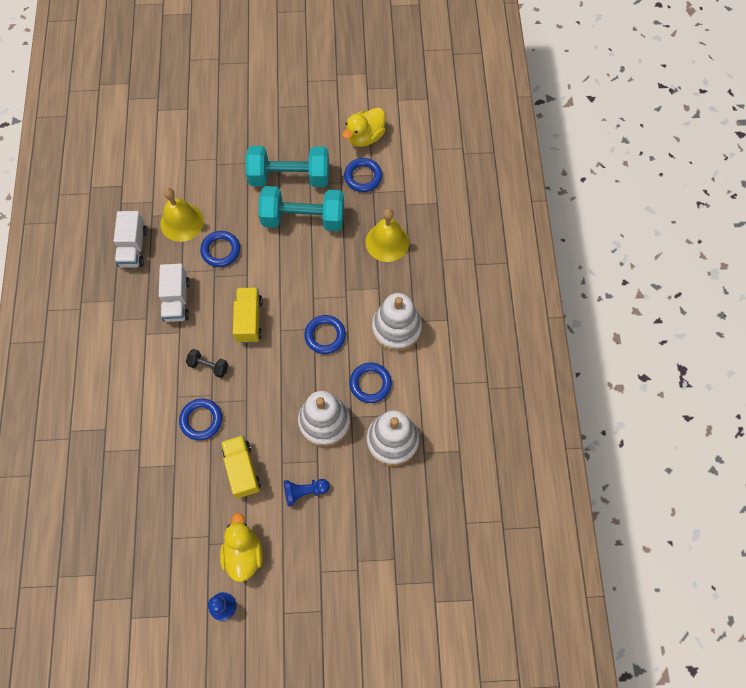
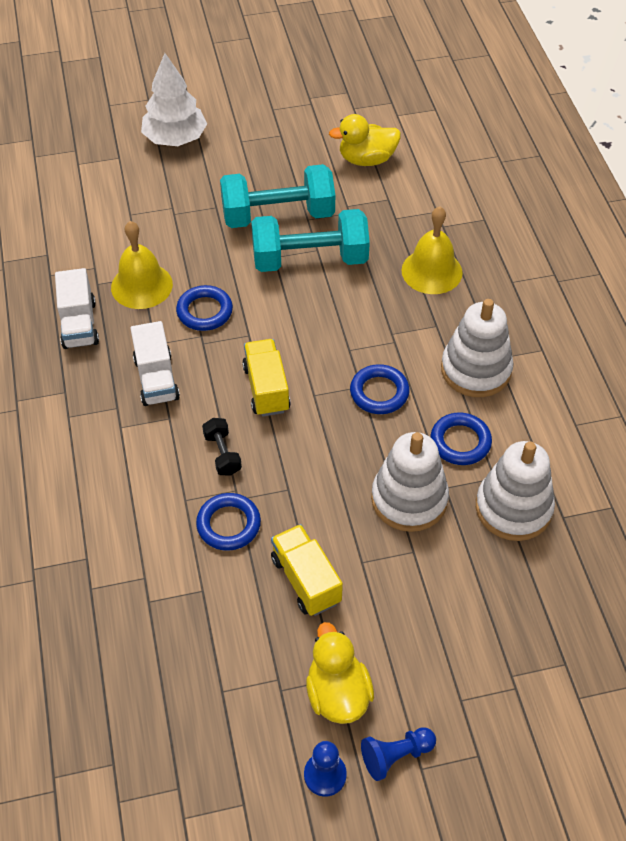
camera: 10 degrees left, 15 degrees down
black dumbbell [186,349,228,378] -> black dumbbell turned 60 degrees clockwise [202,418,242,476]
blue pawn [284,479,330,507] -> blue pawn moved to [361,727,436,781]
yellow duck [342,107,386,147] -> yellow duck turned 45 degrees clockwise [329,114,401,166]
blue ring [344,158,382,192] -> none
none -> white tree [141,53,207,146]

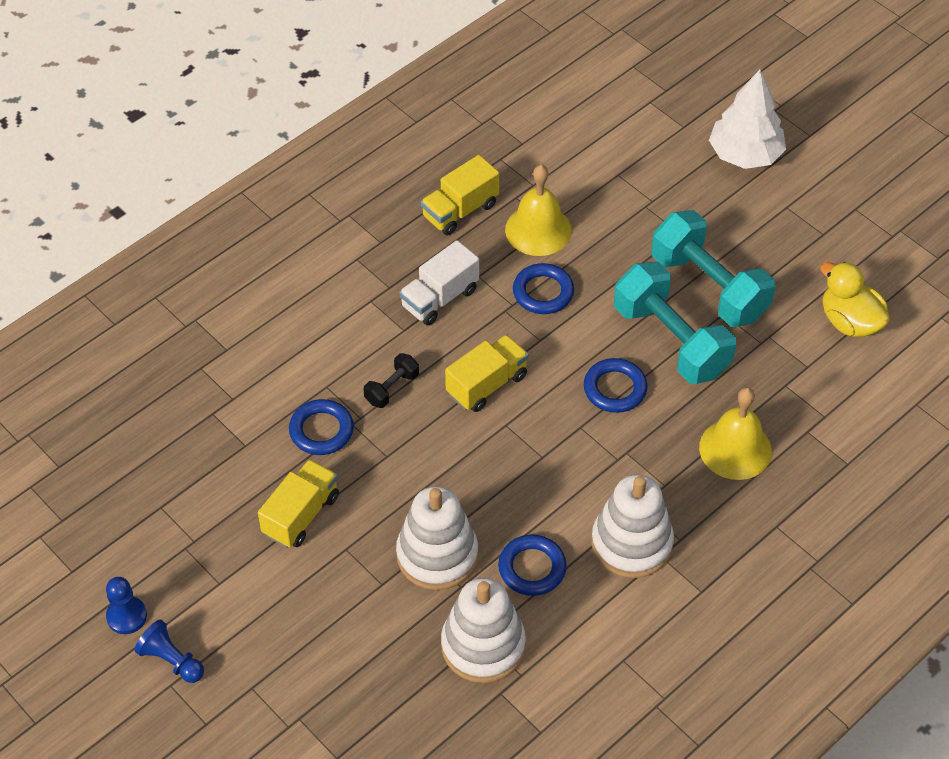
camera: 60 degrees right, 0 degrees up
white truck [55,268,99,349] -> yellow truck [421,155,499,235]
yellow duck [306,622,374,724] -> none
blue ring [350,364,409,414] -> blue ring moved to [584,358,647,413]

